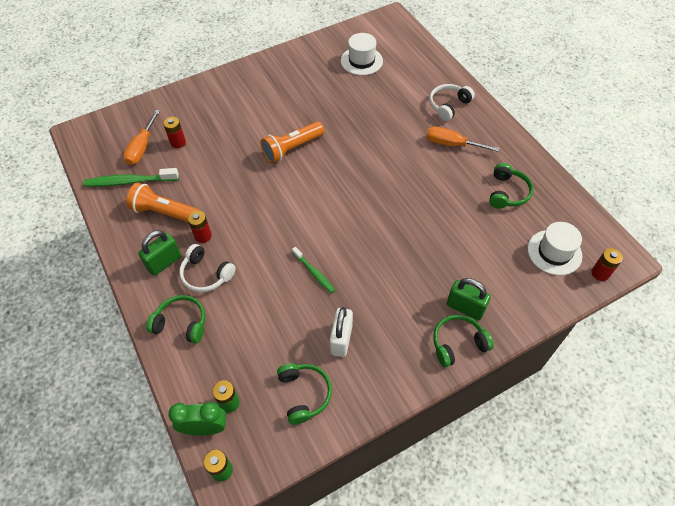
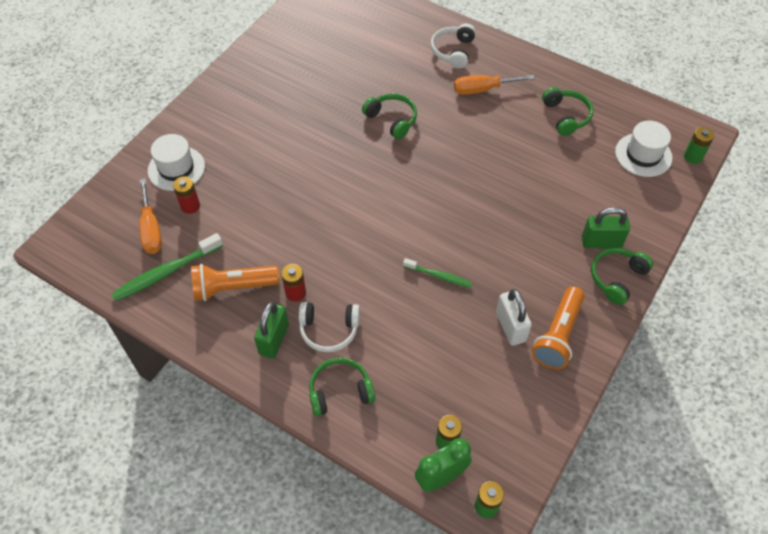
camera: 30 degrees left, 0 degrees up
orange flashlight [261,122,324,164] -> orange flashlight moved to [532,286,585,369]
green headphones [277,363,332,425] -> green headphones moved to [362,93,417,139]
white hat [341,33,383,75] -> white hat moved to [148,134,205,191]
red battery [591,248,623,281] -> green battery [684,127,714,164]

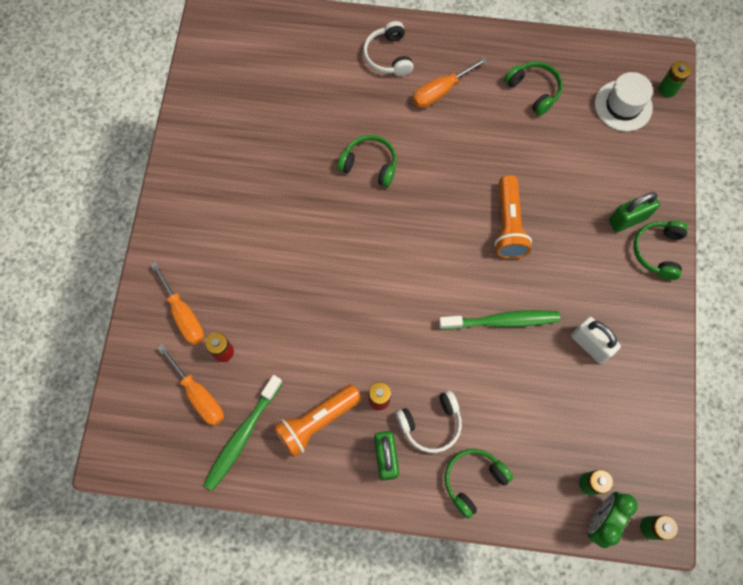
camera: 25 degrees left, 15 degrees up
white hat [148,134,205,191] -> orange screwdriver [150,261,204,345]
green toothbrush [403,258,472,288] -> green toothbrush [439,310,560,330], size x1.66
orange flashlight [532,286,585,369] -> orange flashlight moved to [494,175,532,259]

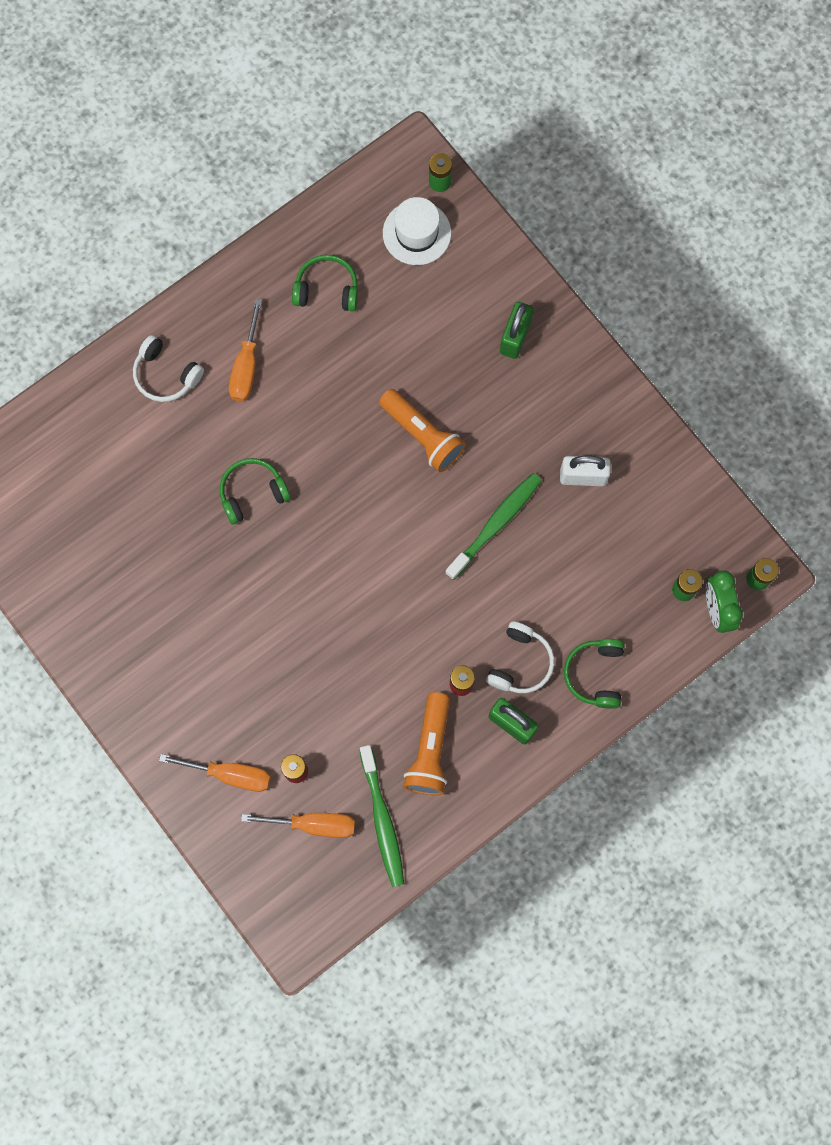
camera: 45 degrees left, 5 degrees up
green headphones [633,221,688,280] -> none

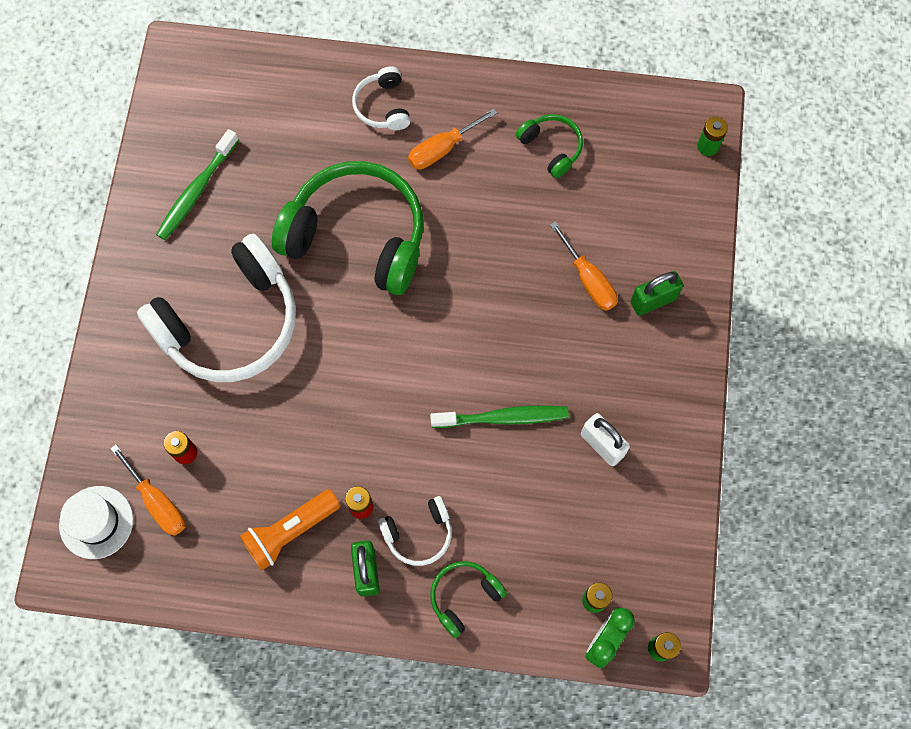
camera: 45 degrees right, 5 degrees down
orange screwdriver [159,754,271,792] -> orange screwdriver moved to [550,221,617,311]
green headphones [220,458,291,524] -> green headphones [272,161,423,295], size x2.18
green toothbrush [360,745,404,887] -> green toothbrush moved to [156,129,239,240]
orange flashlight [379,389,466,472] -> none
white hat [383,197,451,265] -> white hat moved to [59,486,133,559]
none -> white headphones [137,234,296,382]

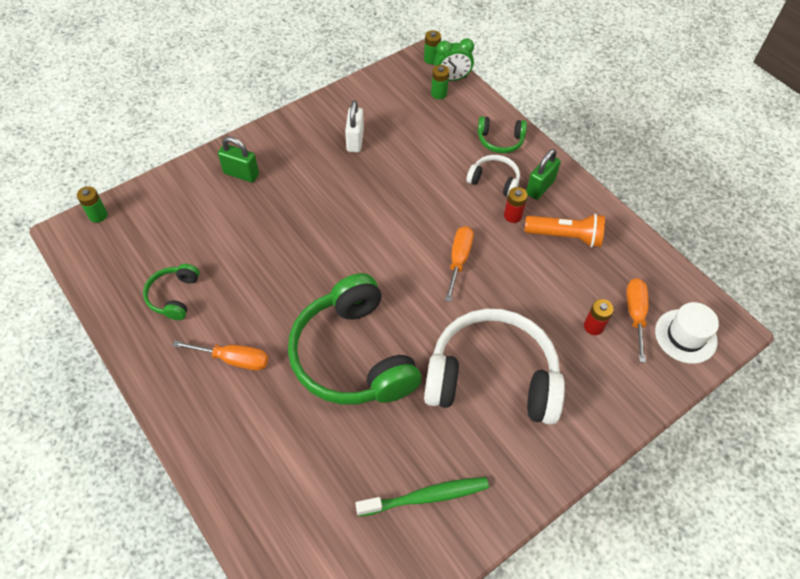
camera: 135 degrees left, 15 degrees down
white headphones [352,66,410,130] -> none
green toothbrush [430,405,569,428] -> none
orange screwdriver [550,221,617,311] -> orange screwdriver moved to [445,226,474,302]

